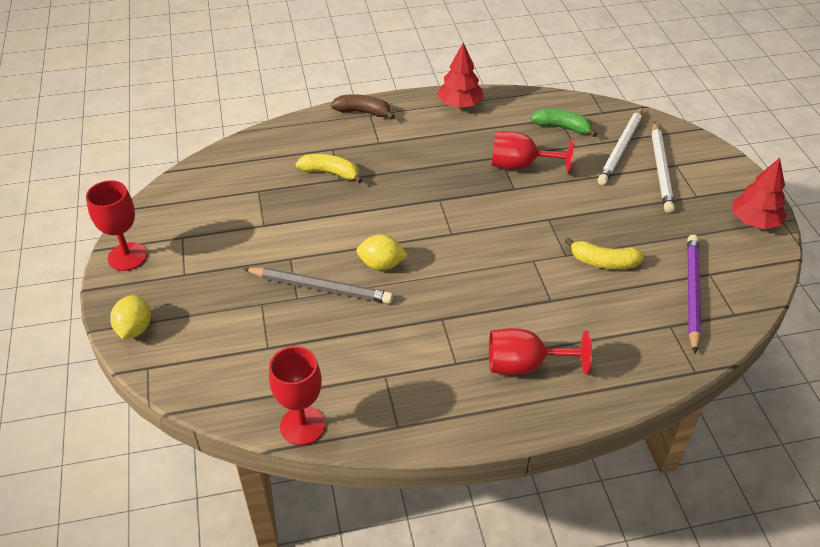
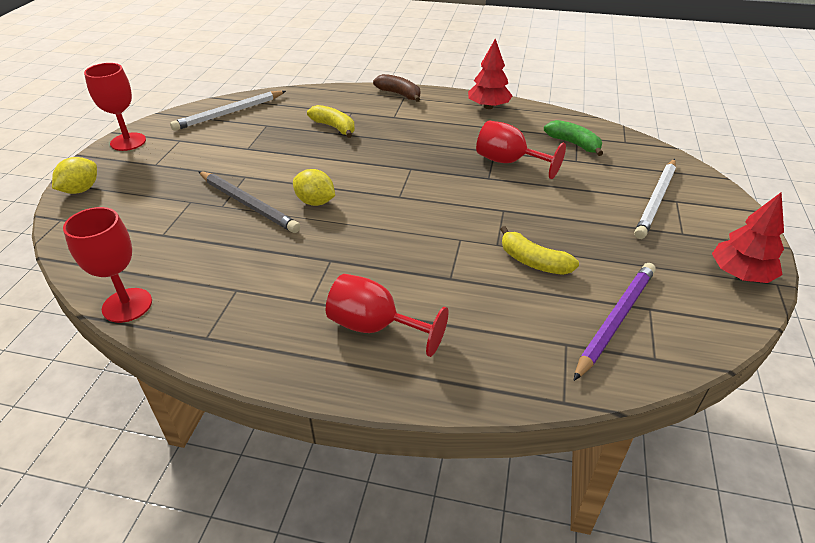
camera: 25 degrees right, 5 degrees down
white pencil [597,107,643,185] -> white pencil moved to [170,91,286,131]

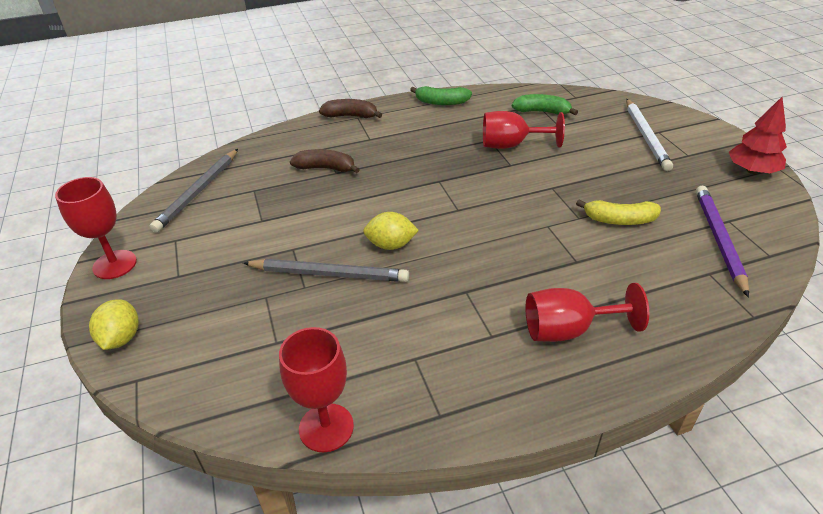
camera: 30 degrees left, 0 degrees up
white pencil [170,91,286,131] -> grey pencil [149,149,238,233]
yellow banana [307,105,355,138] -> brown banana [290,149,360,173]
red tree [468,39,513,109] -> green banana [410,86,472,105]

